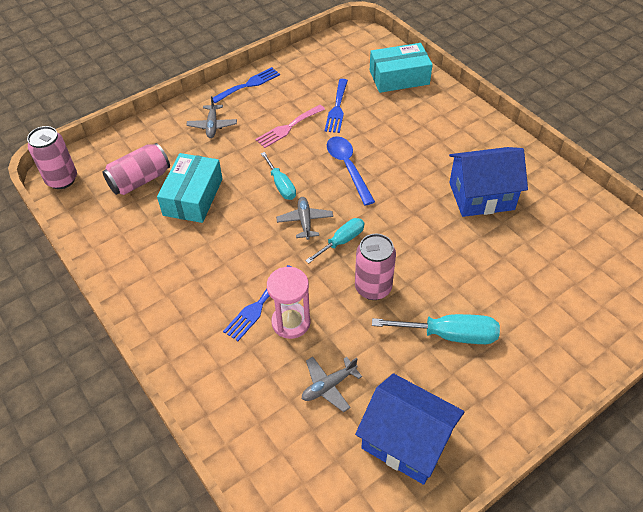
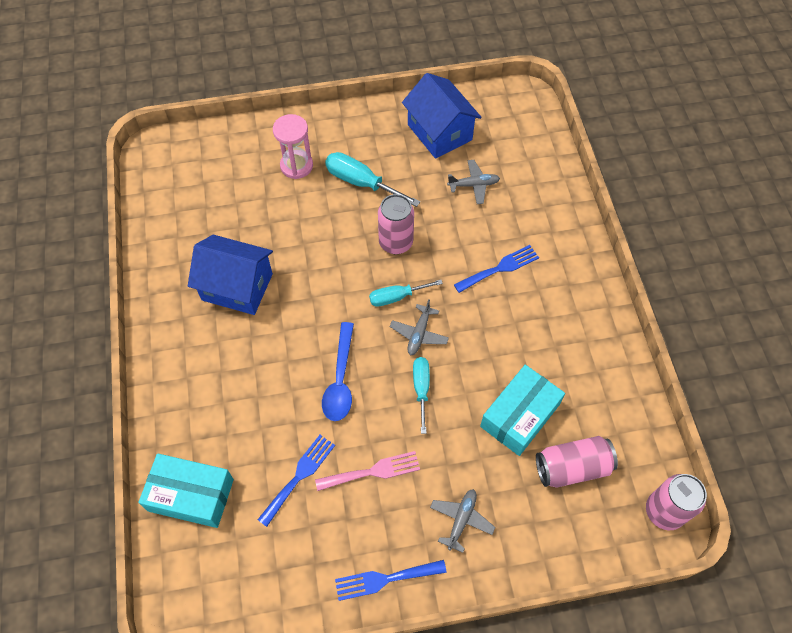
camera: 155 degrees left, 10 degrees up
pink hourglass [267,267,310,339] -> pink hourglass moved to [273,114,313,179]

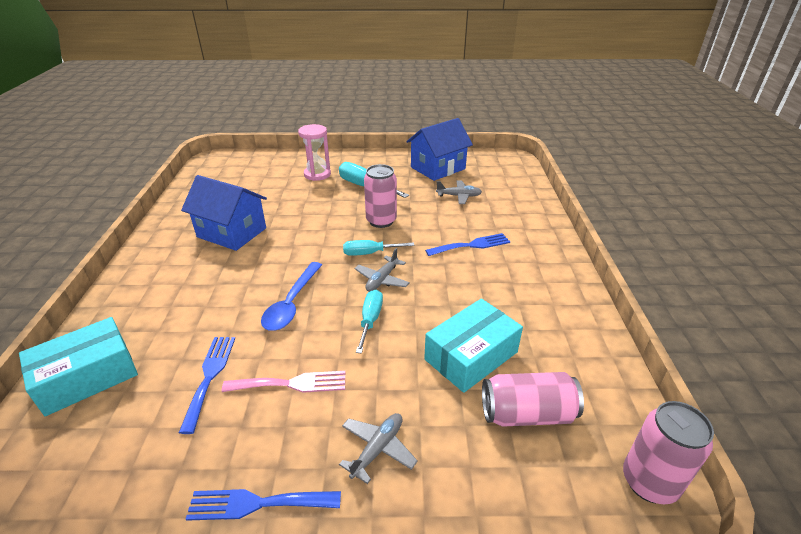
camera: 10 degrees right, 25 degrees down
turquoise box [138,453,234,528] -> turquoise box turned 60 degrees counterclockwise [19,317,138,416]
blue fork [258,435,335,527] -> blue fork turned 45 degrees counterclockwise [179,337,235,434]
blue house [402,73,482,159] -> blue house turned 75 degrees clockwise [406,118,473,181]

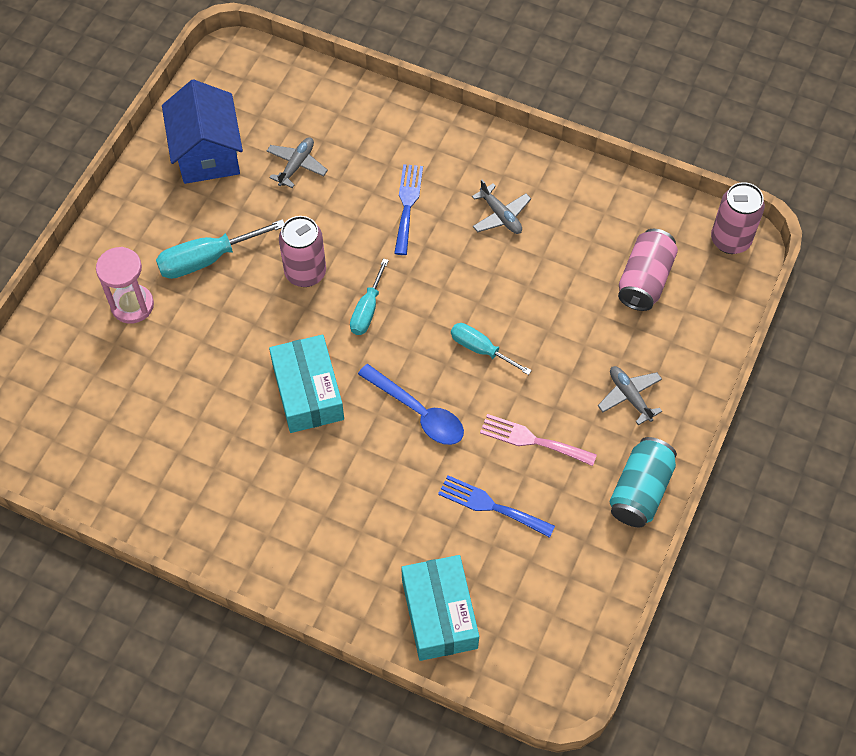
camera: 65 degrees left, 25 degrees up
blue house [181,175,267,251] -> none
blue fork [186,489,341,521] -> turquoise can [609,437,677,527]
pink fork [222,371,345,393] -> pink fork turned 90 degrees counterclockwise [480,414,597,466]
grey plane [355,248,410,292] -> grey plane moved to [472,180,531,234]
turquoise box [424,299,523,393] -> turquoise box moved to [269,335,344,433]

